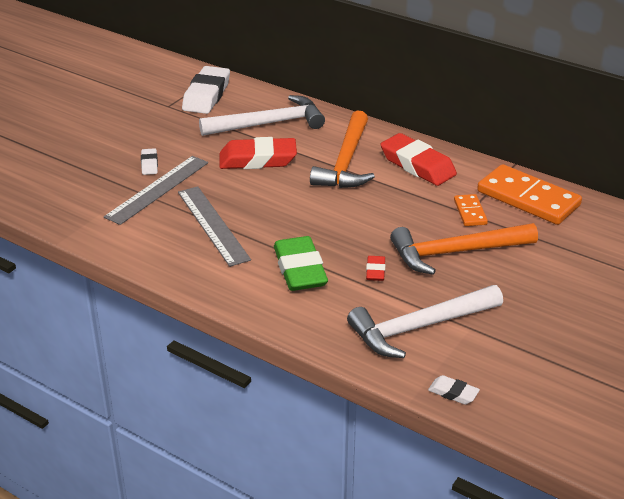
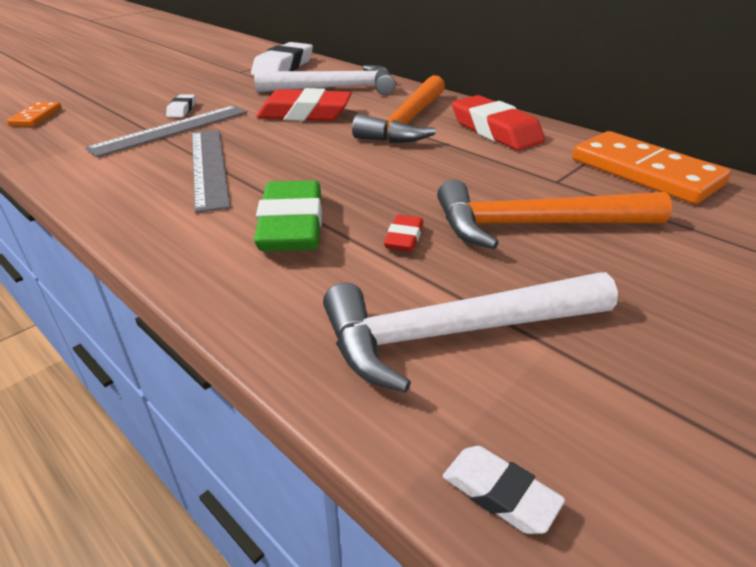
camera: 10 degrees right, 0 degrees up
orange domino [454,194,488,226] -> orange domino moved to [7,102,62,127]

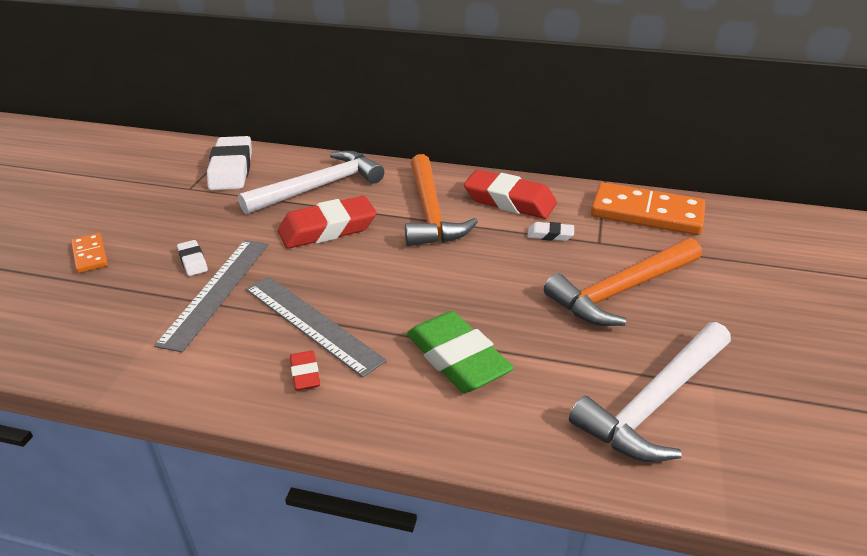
camera: 30 degrees left, 0 degrees up
orange domino [7,102,62,127] -> orange domino moved to [71,233,108,273]
red eraser [384,215,424,252] -> red eraser moved to [290,351,320,391]
white eraser [443,446,565,534] -> white eraser moved to [527,222,574,241]

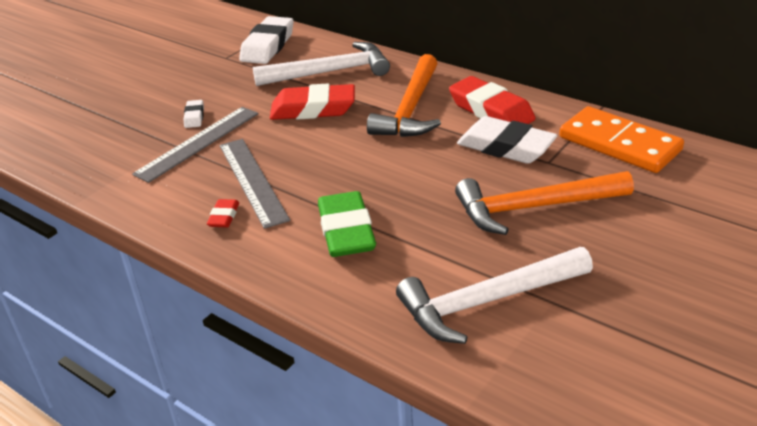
camera: 25 degrees right, 0 degrees up
orange domino [71,233,108,273] -> none
white eraser [527,222,574,241] -> white eraser [457,116,557,164], size x2.11

